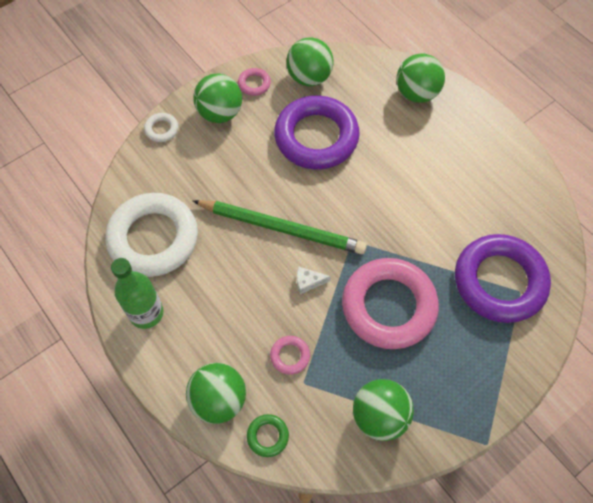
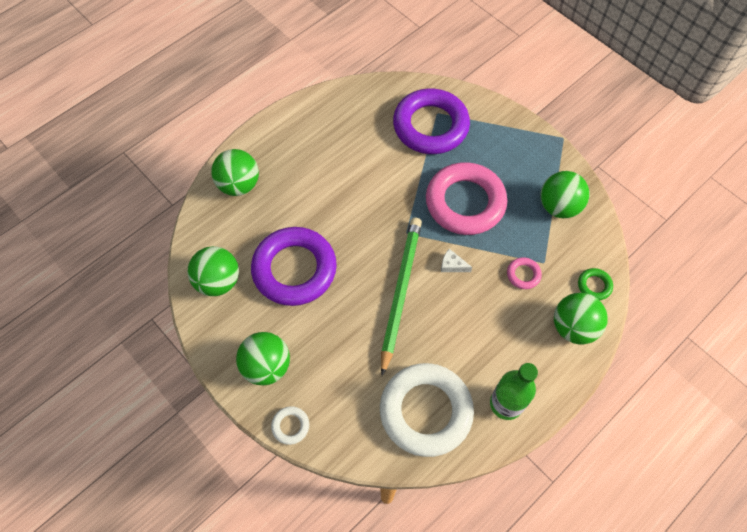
camera: 95 degrees left, 0 degrees up
pink ring [238,68,271,96] -> none
white cheese [297,267,331,294] -> white cheese turned 120 degrees clockwise [441,249,472,272]

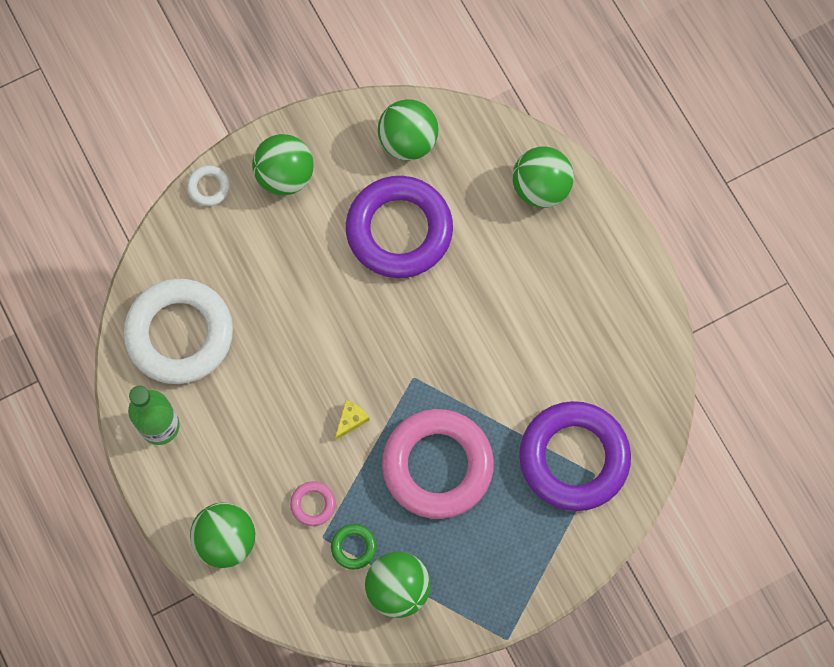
camera: 105 degrees right, 10 degrees up
green pencil [381,217,422,376] -> none
white cheese [441,249,472,272] -> yellow cheese [335,400,370,440]
green ring [578,268,613,300] -> green ring moved to [331,524,377,570]

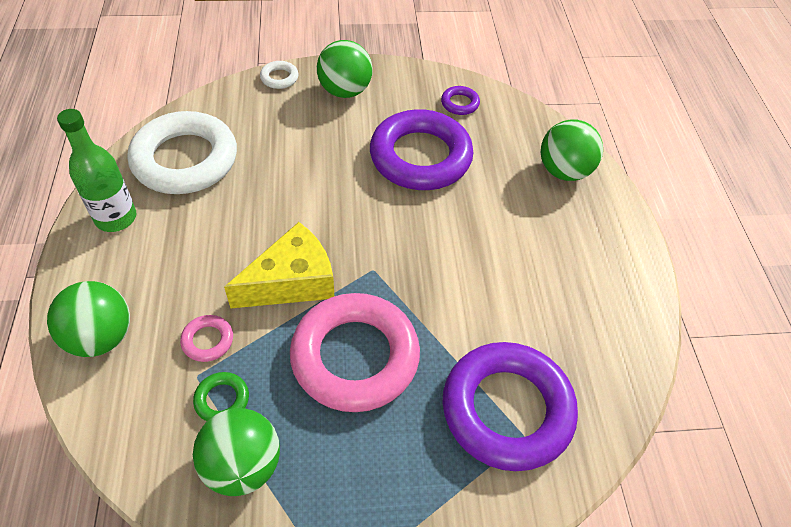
camera: 20 degrees right, 20 degrees down
yellow cheese [335,400,370,440] -> yellow cheese [224,222,334,308], size x2.39
green ball [378,99,438,160] -> purple ring [441,86,480,115]

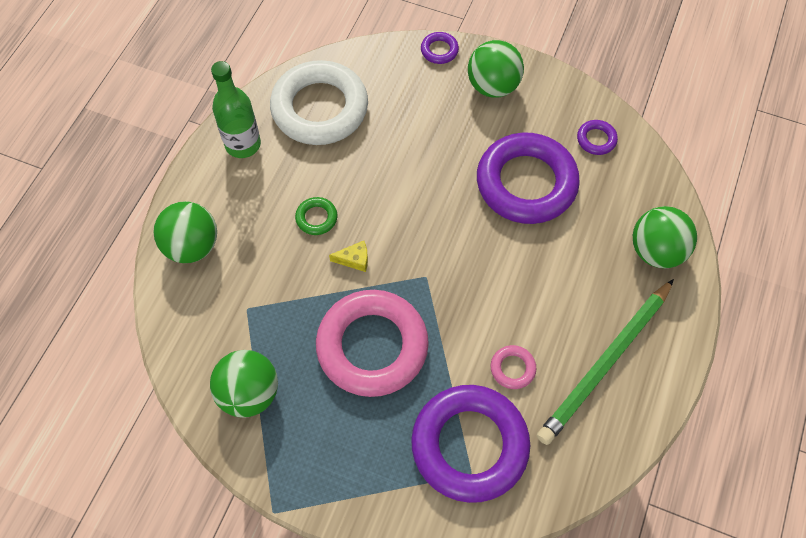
camera: 30 degrees right, 10 degrees up
pink ring [180,315,233,362] -> pink ring moved to [490,345,536,389]
green ring [193,372,249,421] -> green ring moved to [295,197,337,235]
yellow cheese [224,222,334,308] -> yellow cheese [329,241,368,272], size x0.42
white ring [260,61,298,89] -> purple ring [421,32,459,64]
none -> green pencil [537,279,674,445]

